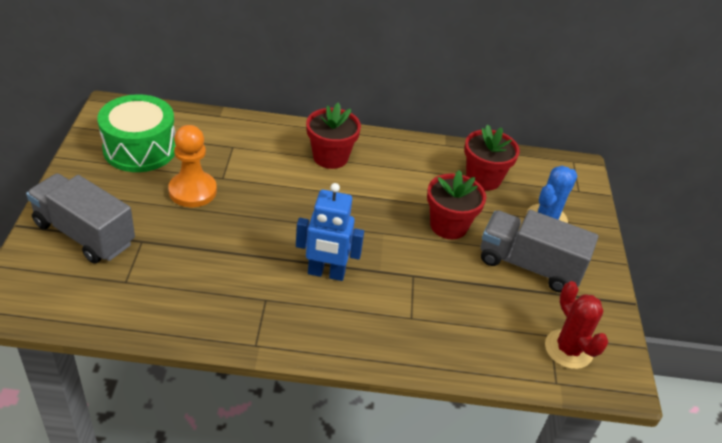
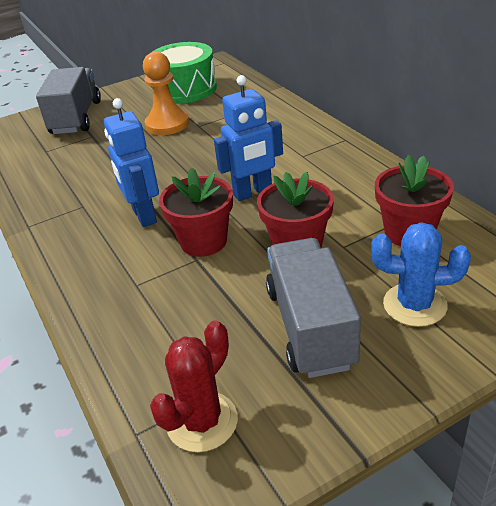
camera: 65 degrees right, 5 degrees down
red flower pot [306,103,361,169] -> red flower pot moved to [159,168,233,257]
none -> blue robot [214,75,283,201]

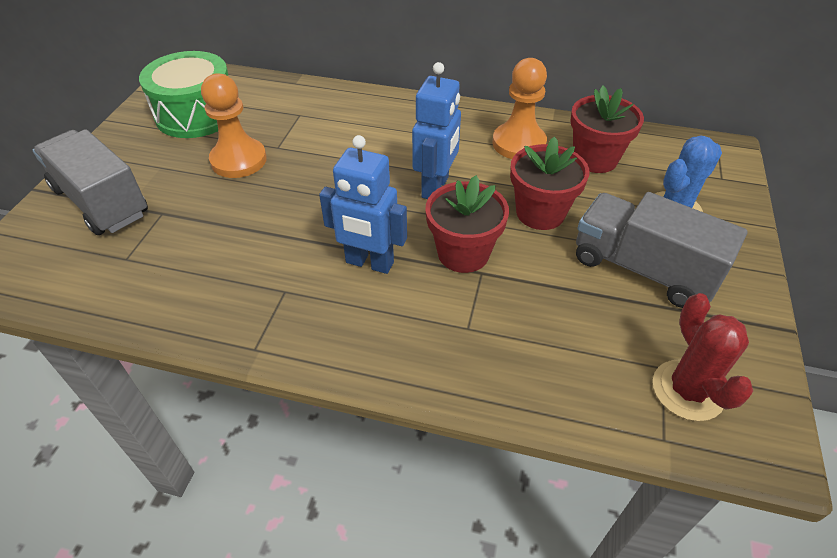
camera: 50 degrees left, 10 degrees up
none -> orange pawn [492,58,547,159]

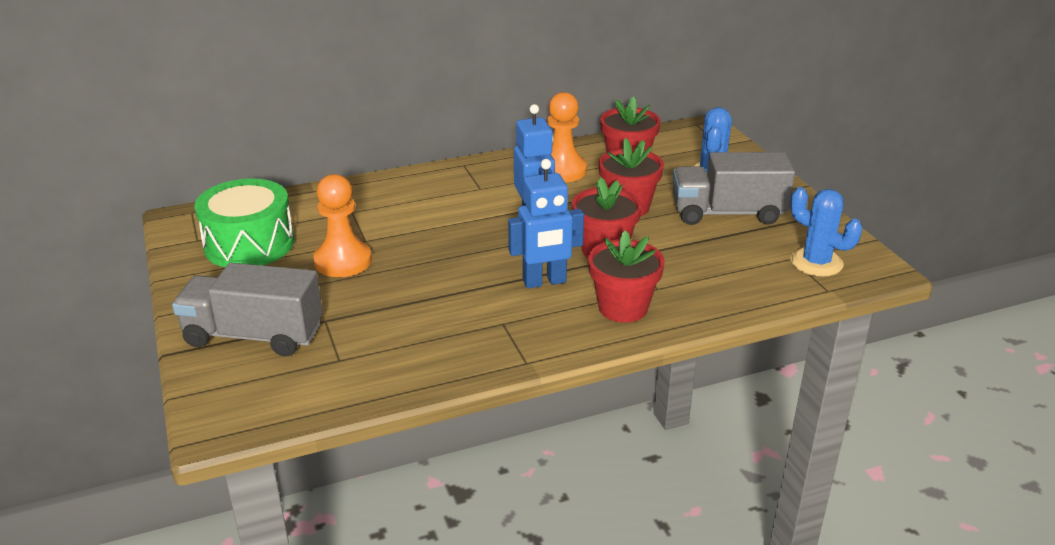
camera: 35 degrees left, 15 degrees down
red cactus [653,293,753,421] -> blue cactus [790,187,862,276]
none -> red flower pot [588,231,665,323]

